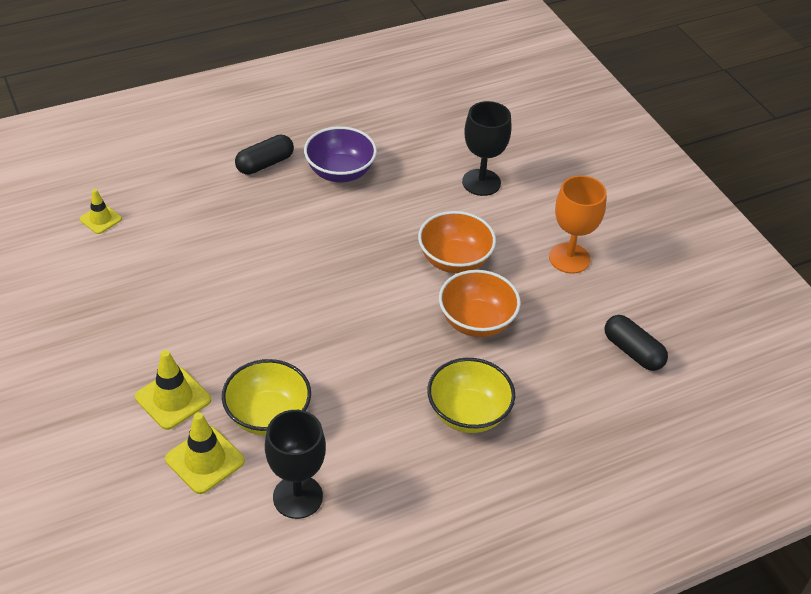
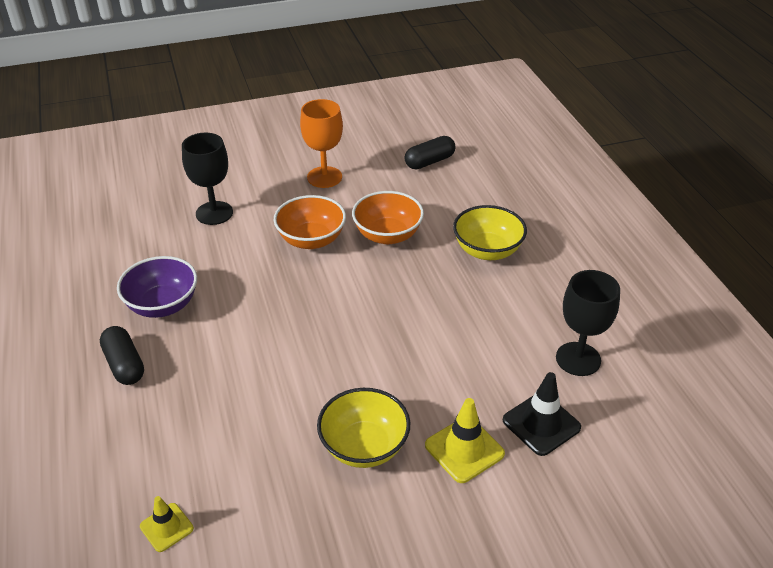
camera: 80 degrees left, 5 degrees down
yellow traffic cone [165,412,245,494] -> black traffic cone [503,372,581,456]
yellow bowl [222,359,311,436] -> yellow bowl moved to [317,388,410,468]

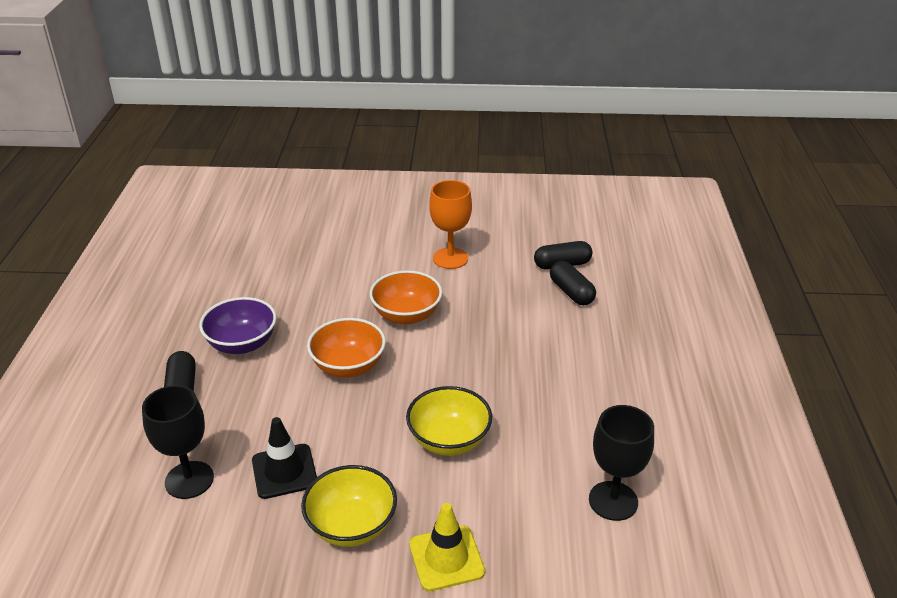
camera: 20 degrees right, 5 degrees down
yellow traffic cone [140,496,194,552] -> none
black goblet [182,133,233,225] -> black goblet moved to [142,385,214,499]
orange bowl [352,191,424,244] -> orange bowl moved to [307,318,386,378]
yellow bowl [453,205,527,260] -> yellow bowl moved to [406,386,492,456]
black traffic cone [503,372,581,456] -> black traffic cone moved to [252,417,317,499]
none -> black capsule [550,261,596,305]

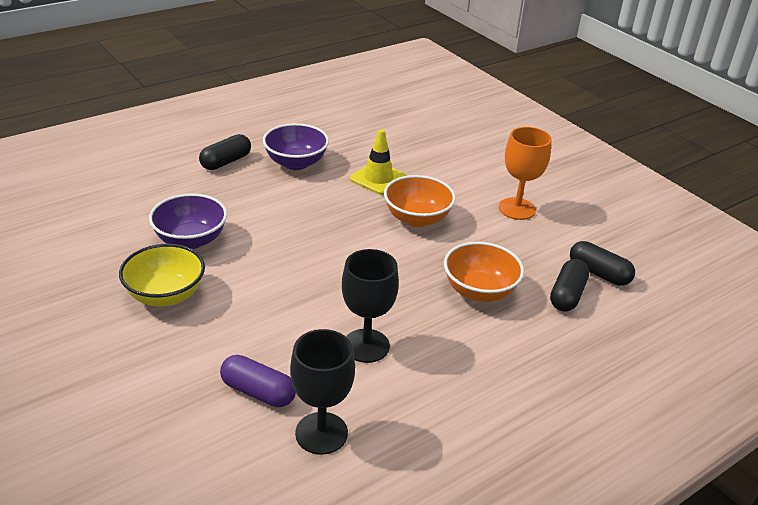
camera: 50 degrees right, 0 degrees up
black goblet [142,385,214,499] -> black goblet moved to [342,249,399,363]
black traffic cone [252,417,317,499] -> purple bowl [149,193,227,249]
orange bowl [307,318,386,378] -> orange bowl moved to [444,242,524,302]
yellow bowl [406,386,492,456] -> none
yellow traffic cone [409,503,485,591] -> yellow traffic cone moved to [350,129,407,195]
none -> purple capsule [220,355,296,407]

